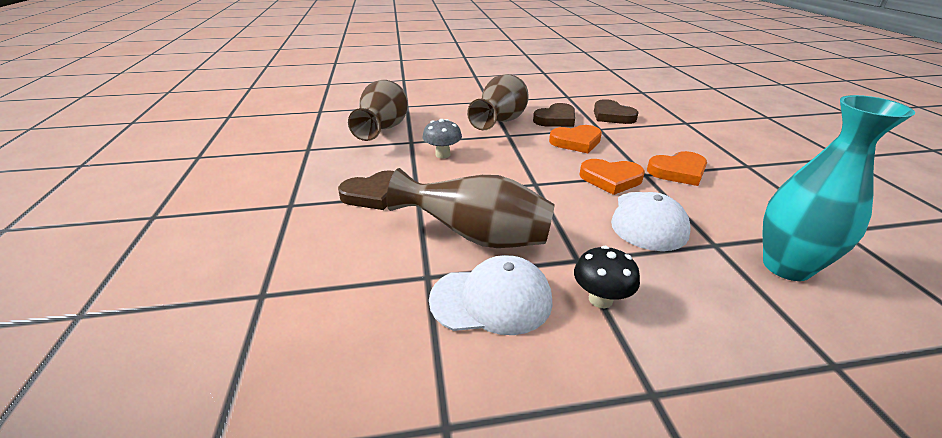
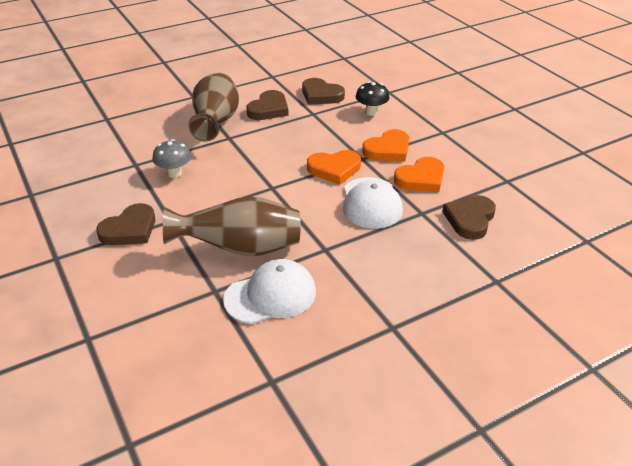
camera: 20 degrees left, 5 degrees up
brown vase [348,80,408,141] -> none
orange heart [549,125,602,153] -> orange heart moved to [394,157,444,192]
black mushroom [574,246,640,308] -> black mushroom moved to [356,81,389,116]
turquoise vase [762,95,915,281] -> brown heart [442,195,496,240]

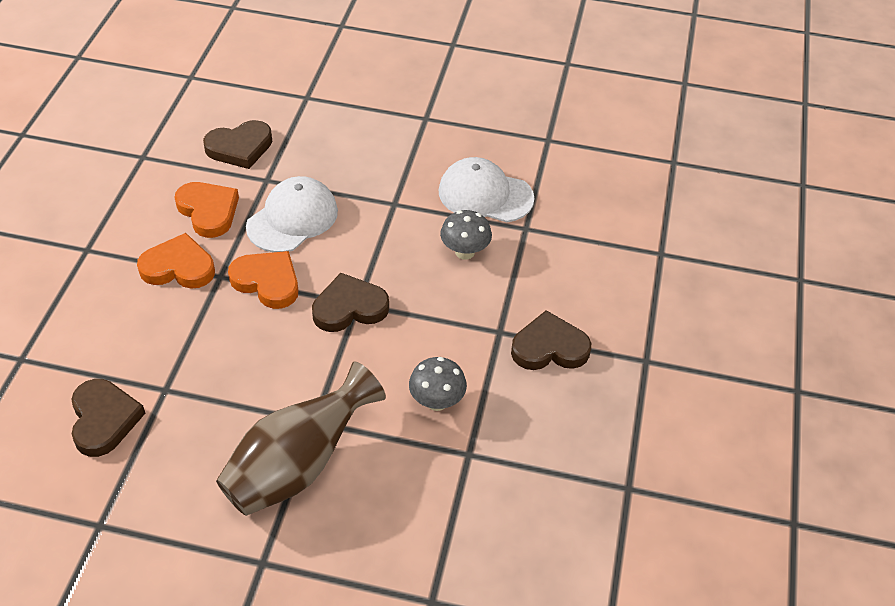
camera: 140 degrees left, 10 degrees up
brown vase [163,196,301,256] -> grey mushroom [440,210,492,260]
brown heart [247,90,289,120] -> brown heart moved to [312,273,389,332]
black mushroom [356,81,389,116] -> none
orange heart [394,157,444,192] -> orange heart turned 45 degrees clockwise [175,182,239,238]

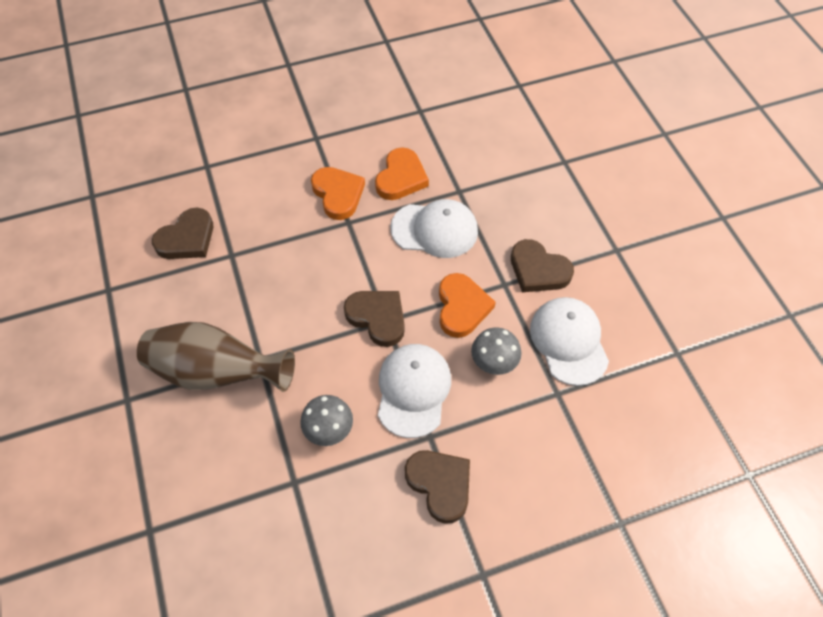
camera: 60 degrees right, 10 degrees up
brown heart [203,120,272,169] -> brown heart moved to [511,239,574,292]
orange heart [228,251,298,309] -> orange heart moved to [439,273,496,338]
none -> white cap [378,344,451,438]

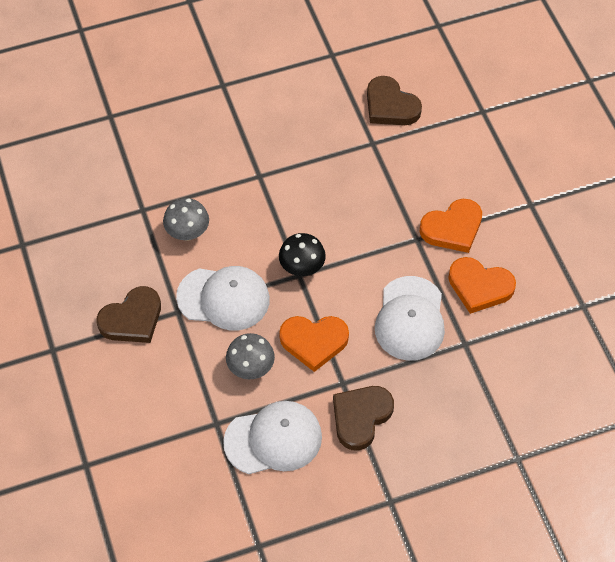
camera: 90 degrees right, 0 degrees up
brown vase [137,322,295,392] -> none
brown heart [344,291,405,347] -> black mushroom [279,233,326,276]

